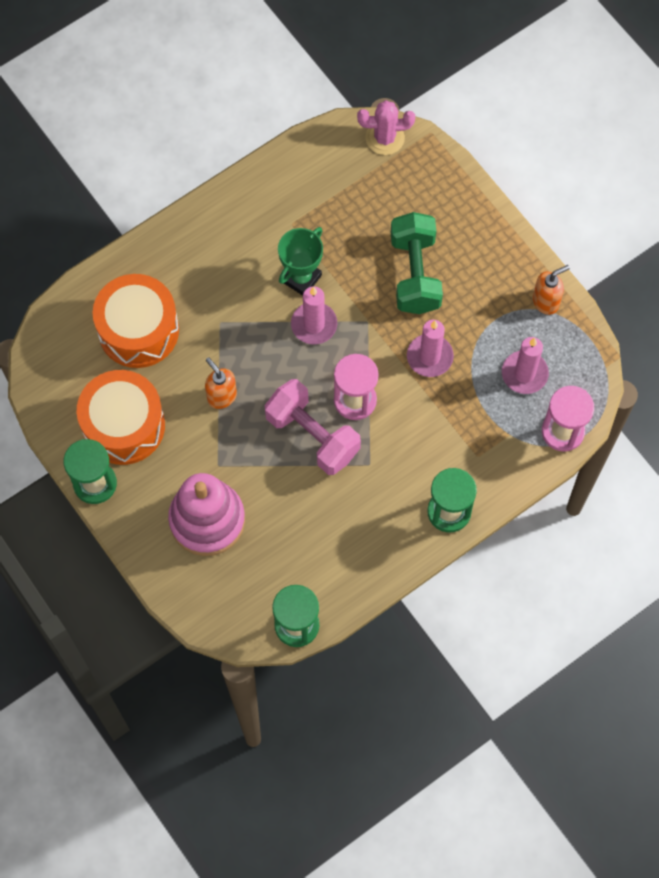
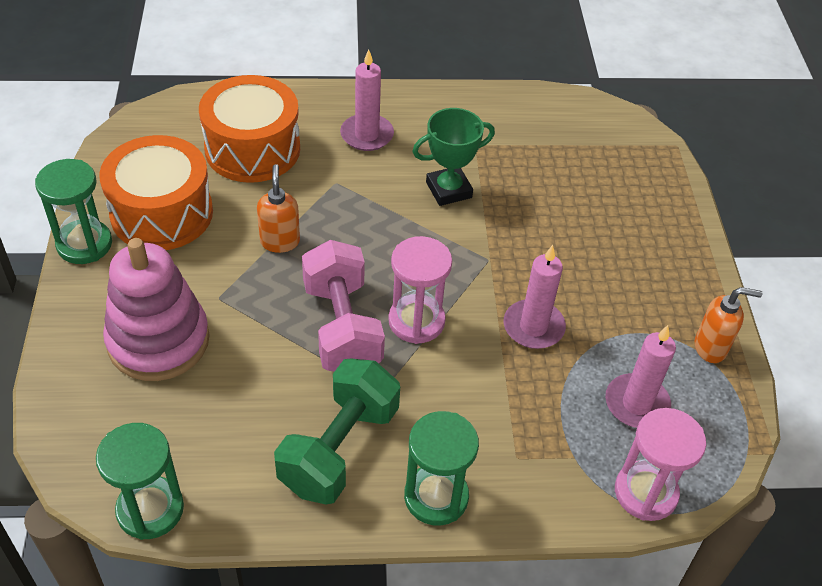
camera: 30 degrees right, 20 degrees down
pink candle [291,286,337,344] -> pink candle moved to [340,49,394,151]
pink cactus [357,100,415,155] -> none
green dumbbell [391,212,443,314] -> green dumbbell moved to [274,358,400,504]

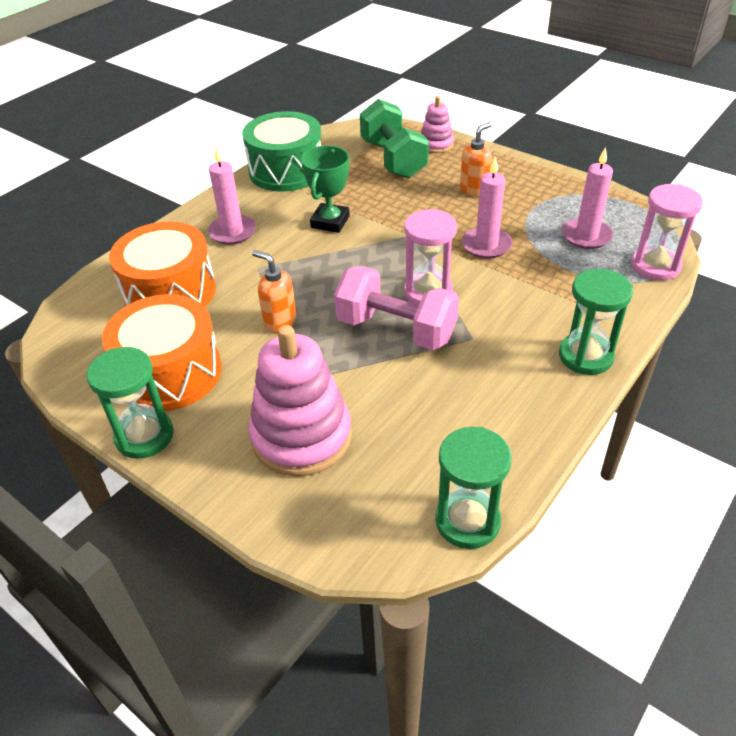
camera: 45 degrees left, 5 degrees down
green dumbbell [274,358,400,504] -> green dumbbell moved to [360,99,429,178]
orange soap dispenser [695,287,763,363] -> orange soap dispenser moved to [460,122,492,197]
none -> green drum [242,111,321,191]
none -> pink stacking toy [421,96,454,153]

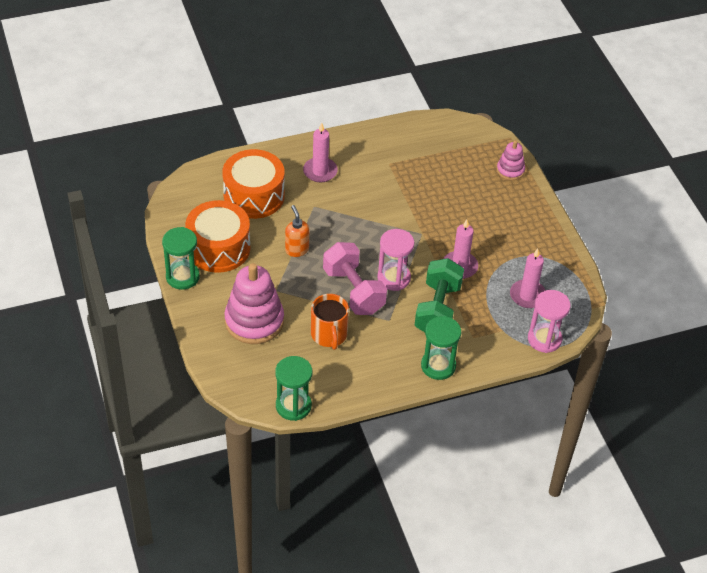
camera: 30 degrees right, 5 degrees up
green drum [242,111,321,191] -> none
green trophy [301,145,350,233] -> none
green dumbbell [360,99,429,178] -> green dumbbell moved to [415,258,464,332]
orange soap dispenser [460,122,492,197] -> none
none -> orange mug [311,294,349,350]

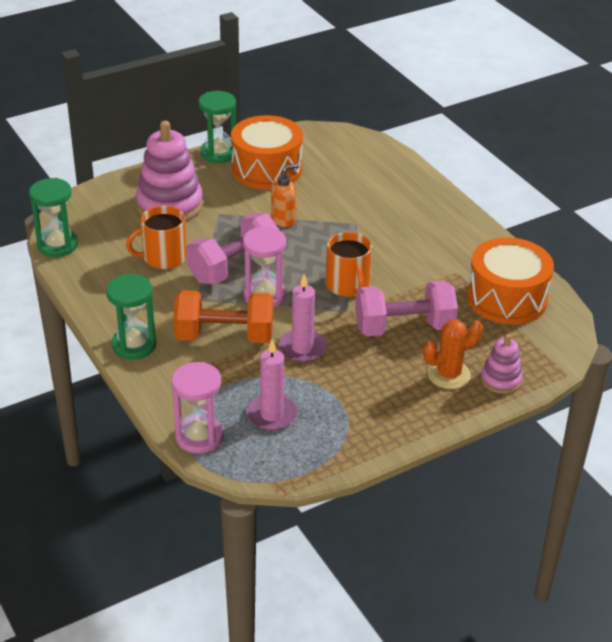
camera: 80 degrees right, 10 degrees down
orange drum [222,149,285,219] -> orange drum moved to [467,237,554,325]
pink candle [303,123,338,182] -> none
green dumbbell [415,258,464,332] -> orange dumbbell [173,290,273,343]
none -> orange mug [326,232,372,297]
none -> pink dumbbell [355,280,458,336]
none -> orange cactus [423,320,483,389]

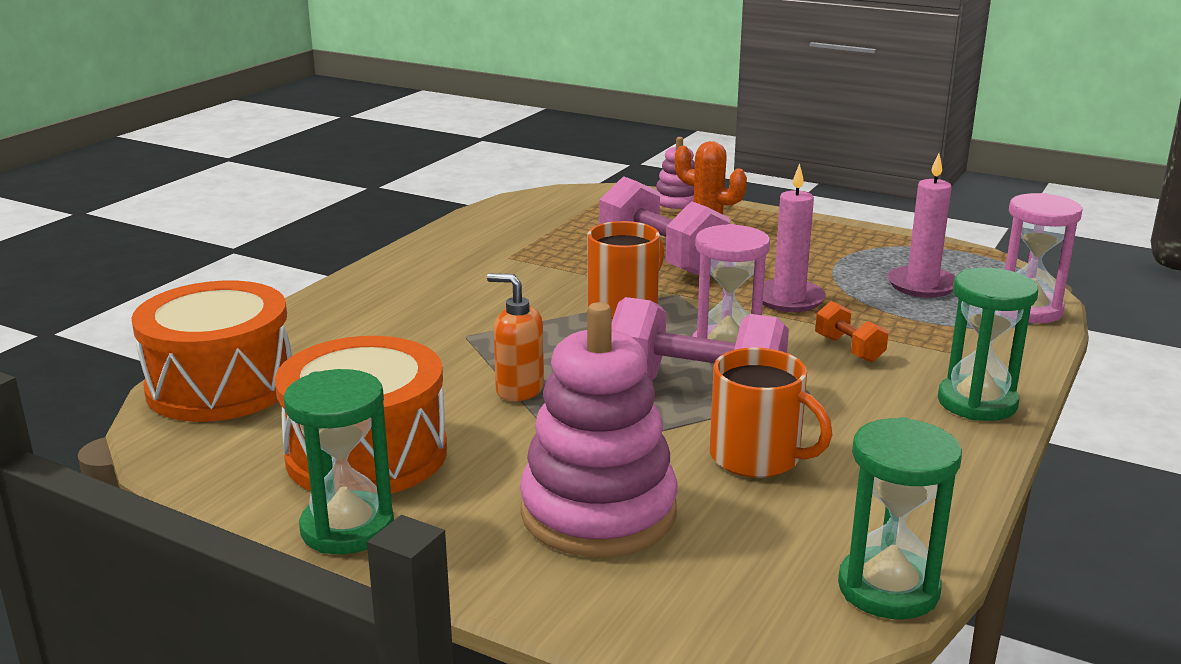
camera: 120 degrees left, 15 degrees down
orange dumbbell [173,290,273,343] -> orange dumbbell [815,301,888,362], size x0.47
orange drum [467,237,554,325] -> orange drum moved to [131,280,292,422]

